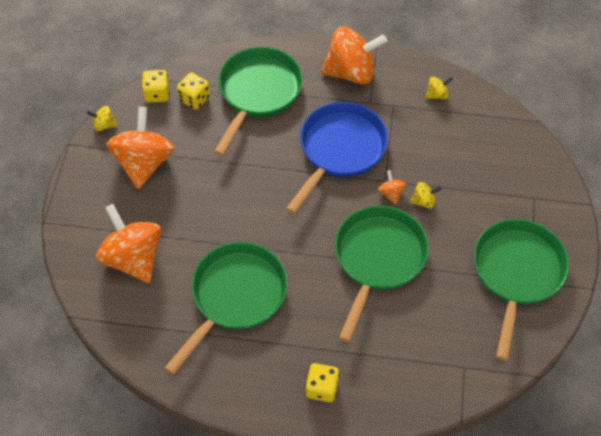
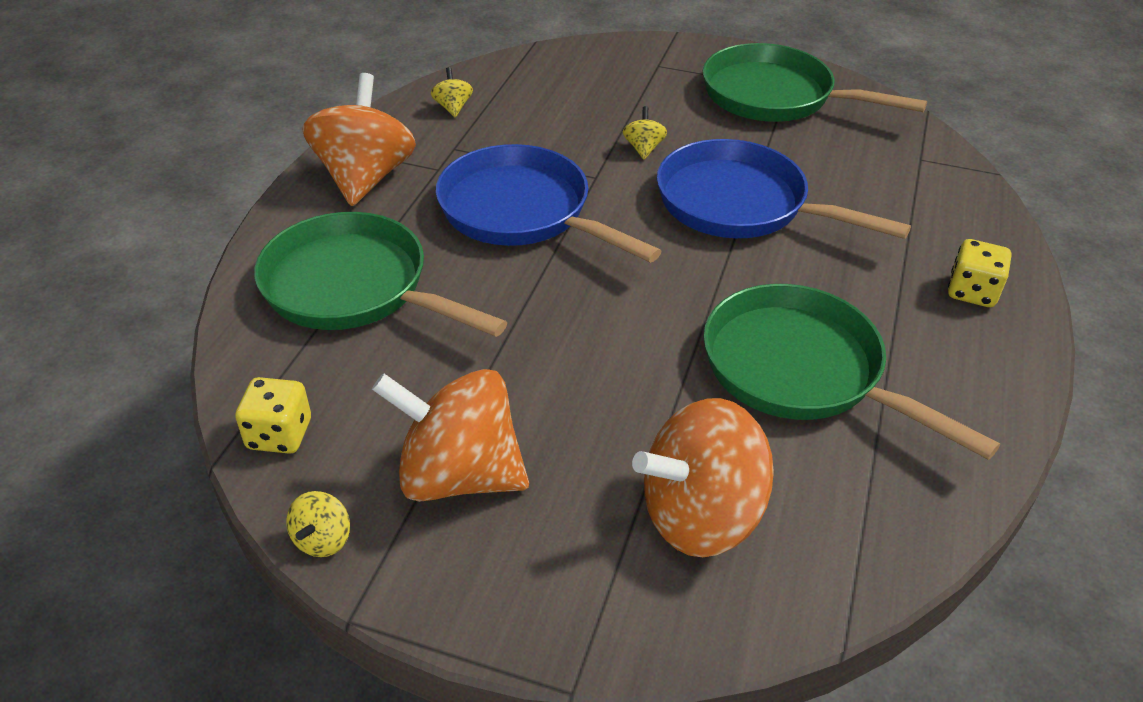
camera: 80 degrees left, 15 degrees down
yellow dice [177,72,210,110] -> none
green pan [335,206,429,342] -> blue pan [657,139,911,239]
orange spinning top [378,170,406,205] -> none

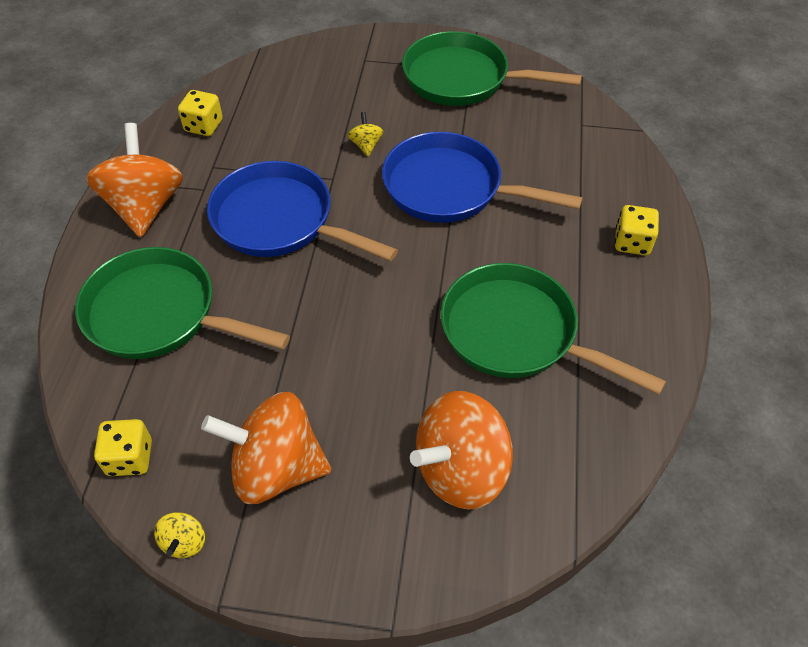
camera: 10 degrees left, 10 degrees up
yellow spinning top [431,67,473,117] -> yellow dice [178,90,223,136]

